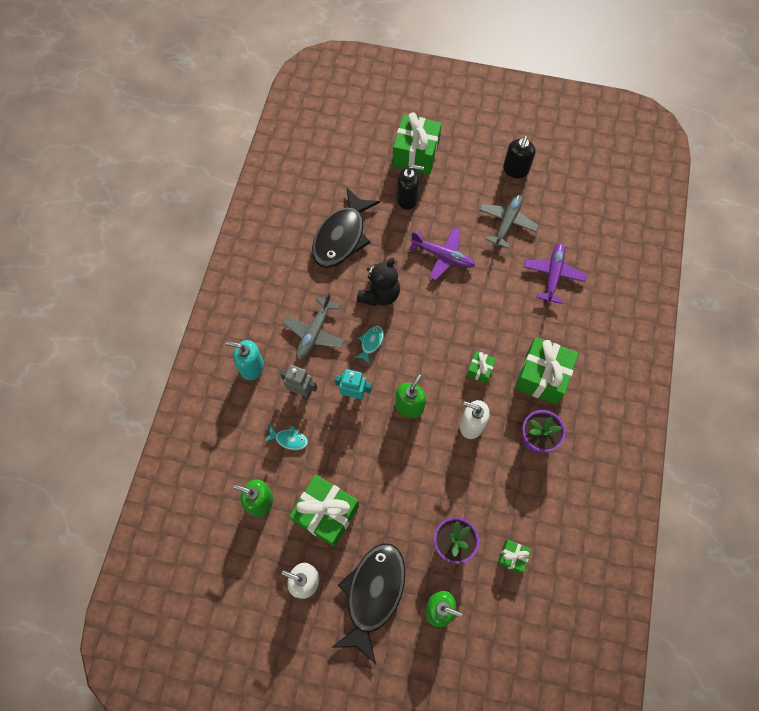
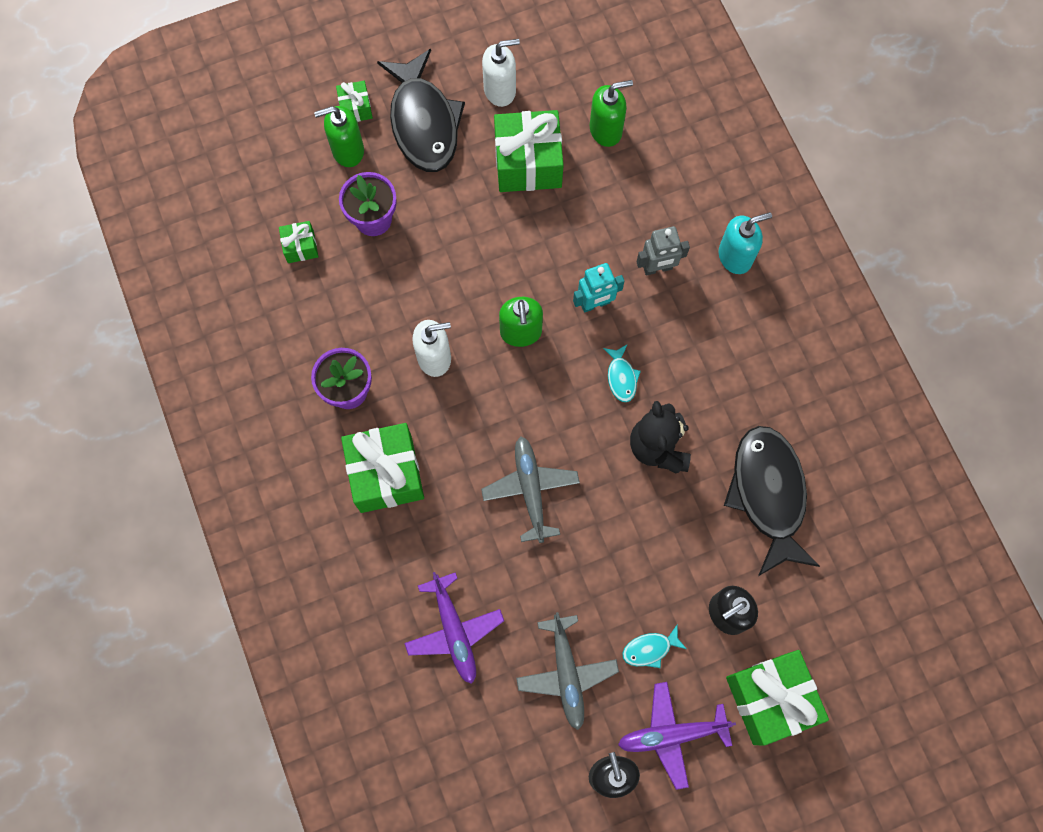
camera: 145 degrees right, 5 degrees up
turquoise fish [264,426,308,450] -> turquoise fish moved to [622,625,687,668]
grey plane [283,293,344,360] -> grey plane moved to [481,437,580,543]
purple plane [409,228,475,280] -> purple plane moved to [618,682,736,790]
green gift [467,351,496,383] -> green gift moved to [336,81,373,122]

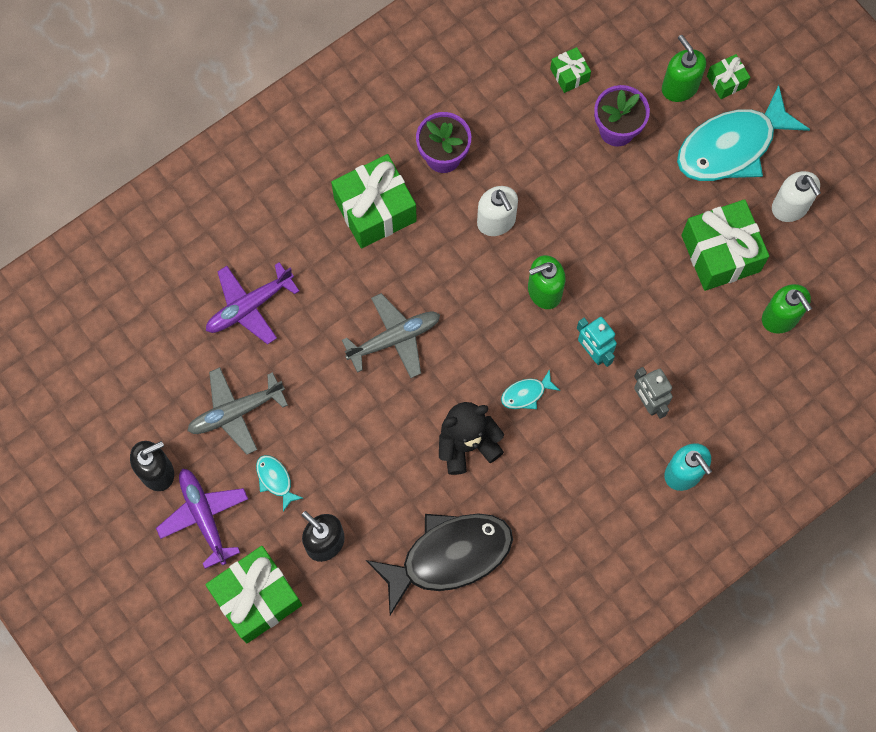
camera: 75 degrees right, 0 degrees up
black fish [377,49,465,172] -> turquoise fish [677,85,810,181]

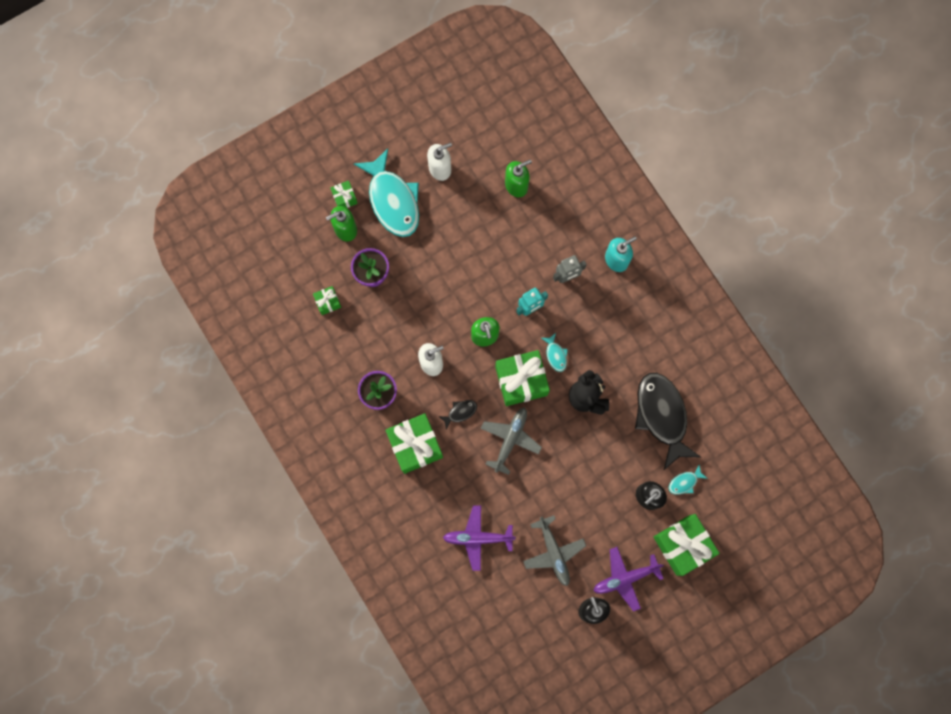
camera: 85 degrees left, 5 degrees up
purple plane [206,262,299,345] -> purple plane turned 120 degrees clockwise [443,505,516,571]
turquoise fish [256,455,303,512] -> turquoise fish moved to [669,465,708,495]
grey plane [342,293,440,378] -> grey plane turned 45 degrees clockwise [481,407,542,475]
green gift [681,199,769,291] -> green gift moved to [495,350,550,406]
none -> black fish [438,400,477,430]

